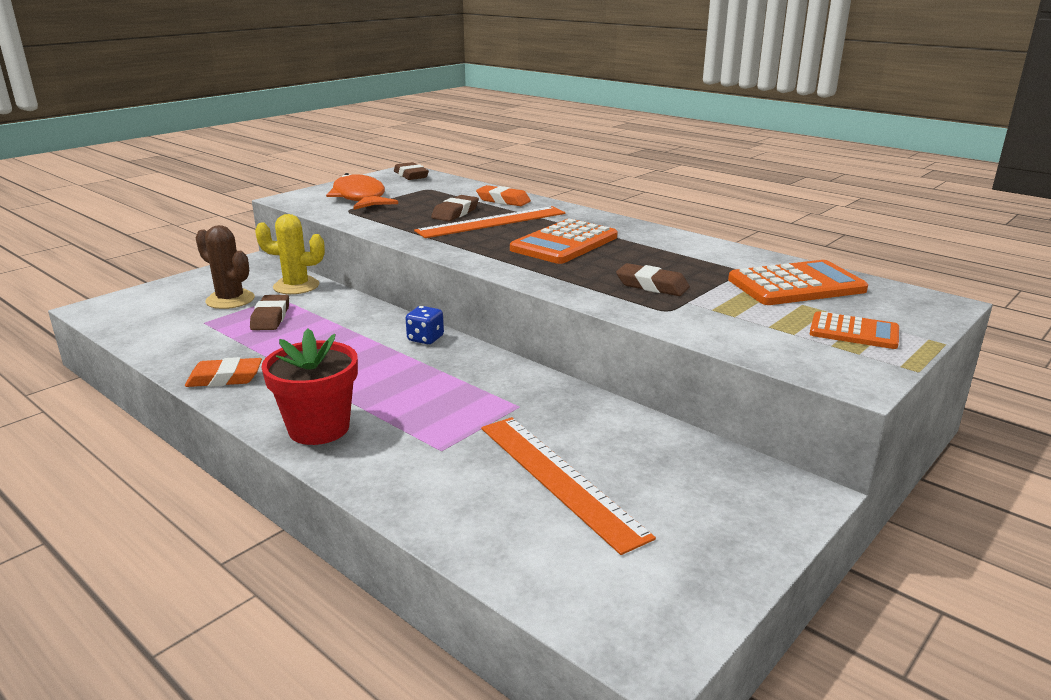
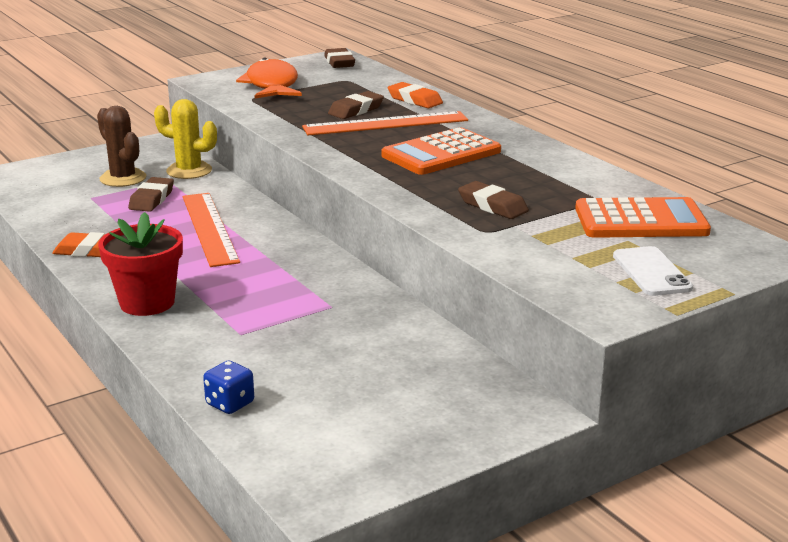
camera: 15 degrees right, 0 degrees up
blue dice [406,306,444,344] -> blue dice moved to [203,360,254,414]
orange ruler [481,417,656,555] -> orange ruler moved to [183,193,240,267]
orange calculator [810,311,899,349] -> white phone [613,246,693,296]

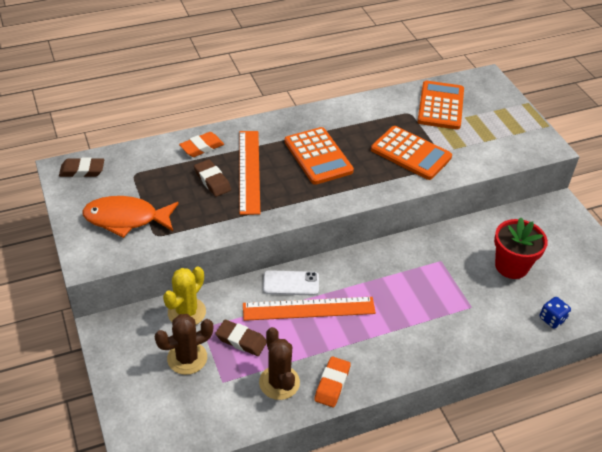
camera: 80 degrees left, 20 degrees up
red flower pot [98,212,183,316] -> red flower pot moved to [494,218,548,279]
brown eraser [458,181,529,219] -> orange calculator [371,126,452,180]
white phone [613,246,693,296] -> white phone moved to [263,270,319,296]
none -> brown cactus [259,327,300,400]

